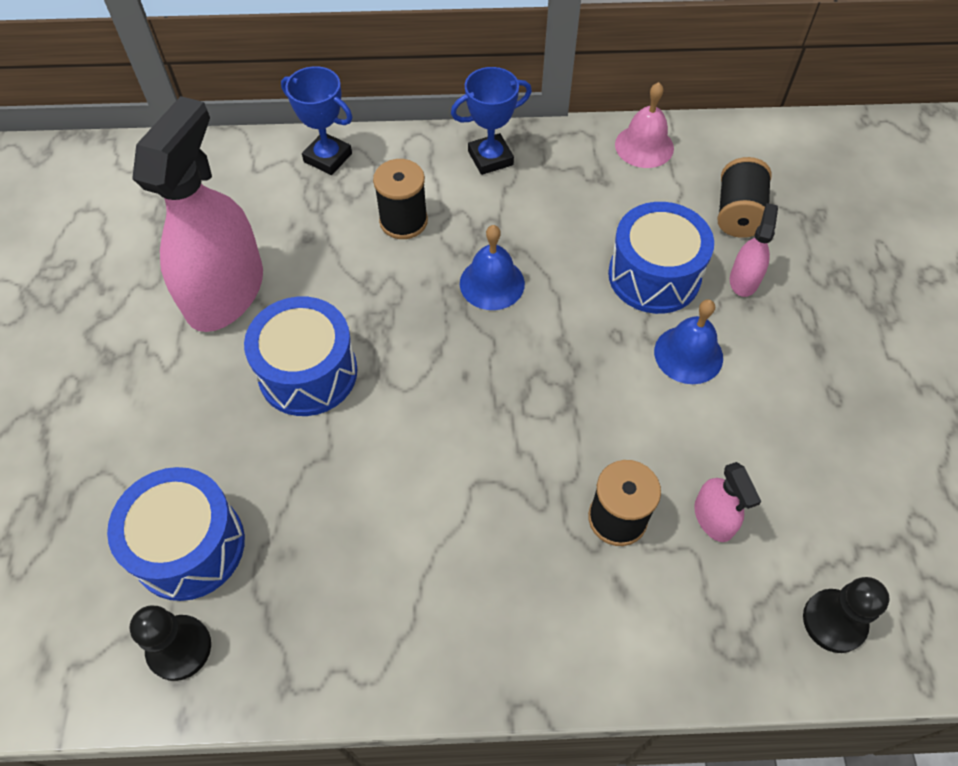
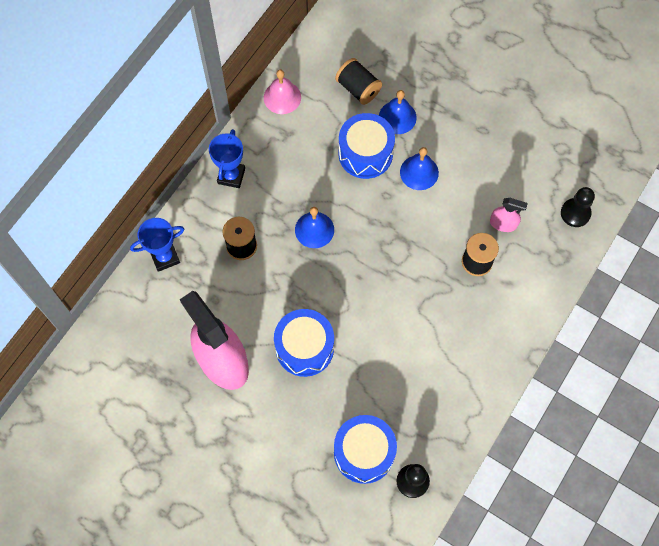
camera: 55 degrees left, 10 degrees up
pink spray bottle [730,203,778,297] -> blue bell [379,90,417,134]

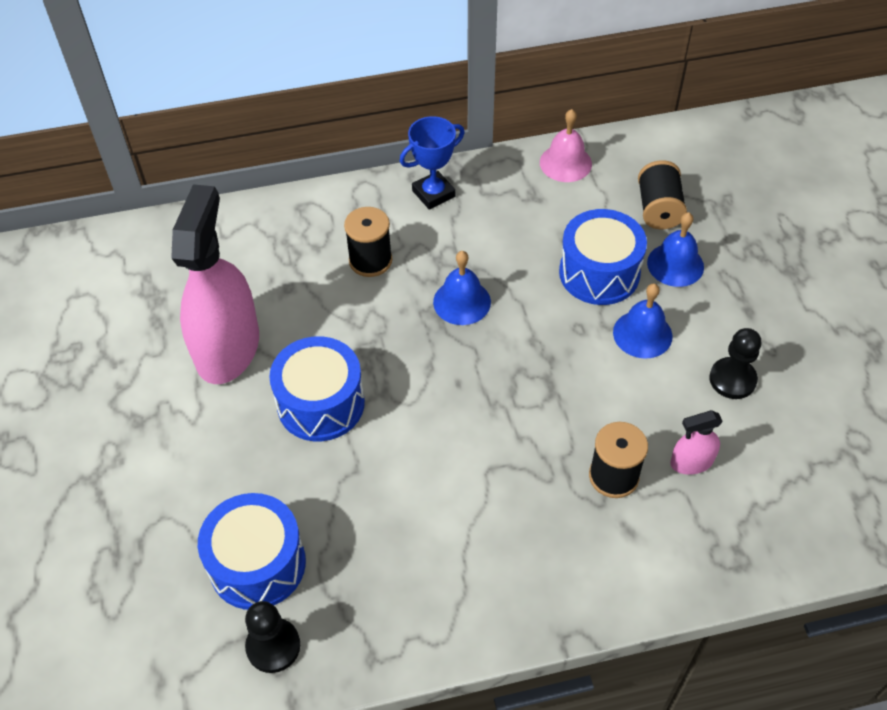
camera: 45 degrees right, 15 degrees down
blue trophy [130,218,184,272] -> none
pink spray bottle [490,198,528,232] -> pink spray bottle turned 105 degrees clockwise [670,410,723,475]
black pawn [561,187,595,227] -> black pawn moved to [709,328,761,399]

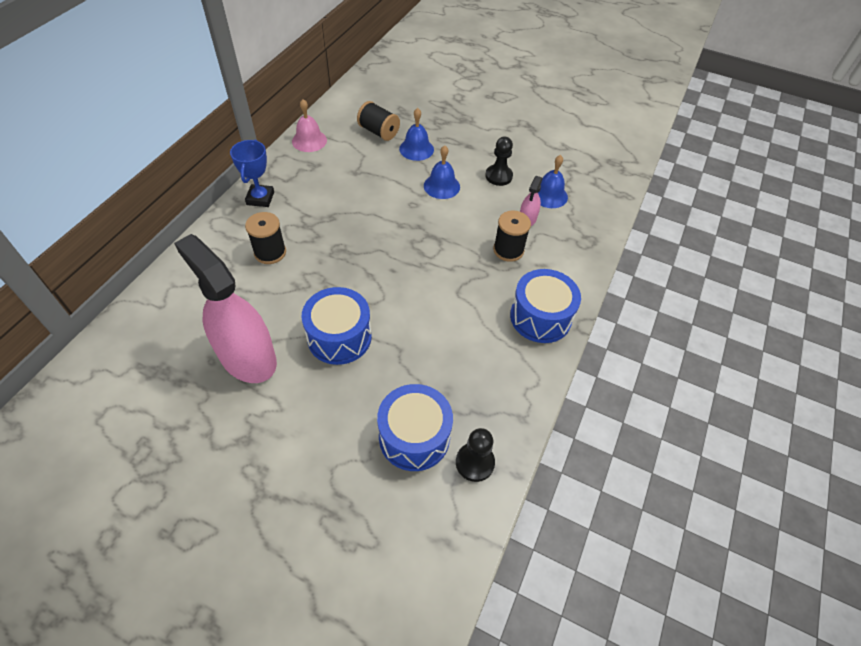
camera: 55 degrees left, 0 degrees up
blue bell [433,251,491,325] -> blue bell moved to [538,155,568,208]
blue drum [559,209,647,305] -> blue drum moved to [510,269,581,343]

